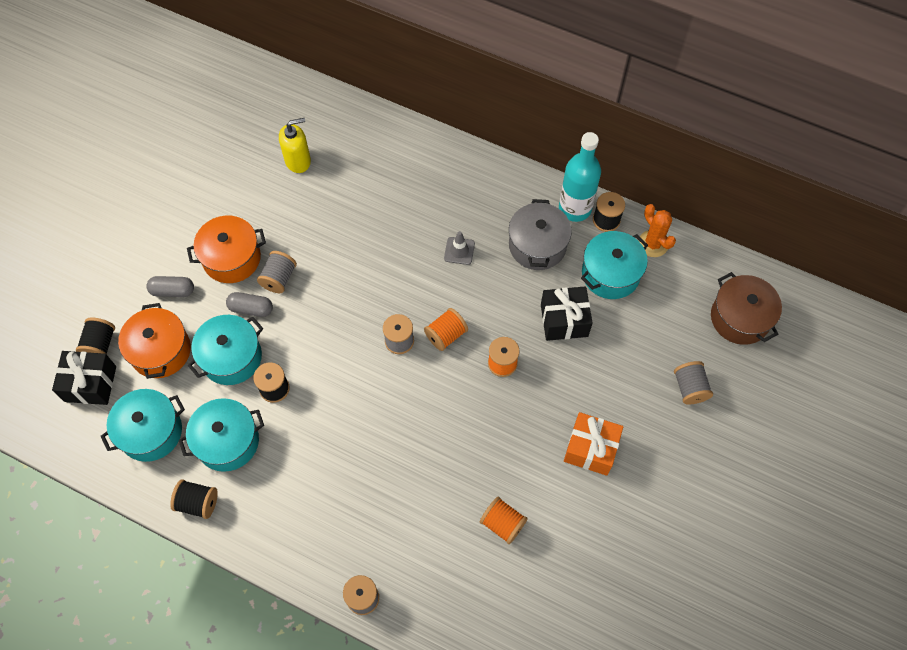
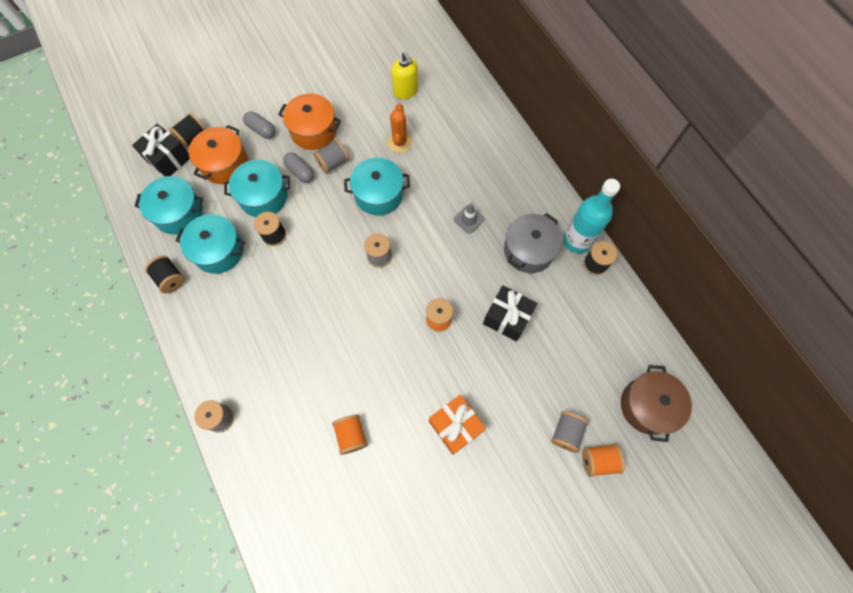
camera: 35 degrees right, 5 degrees up
yellow soap dispenser [279,118,311,173] -> yellow soap dispenser turned 45 degrees clockwise [391,52,418,99]
orange spool [424,308,468,351] -> orange spool moved to [582,444,625,477]
turquoise pot [581,231,648,299] -> turquoise pot moved to [344,157,410,215]
orange cactus [638,204,676,257] -> orange cactus moved to [387,103,412,153]

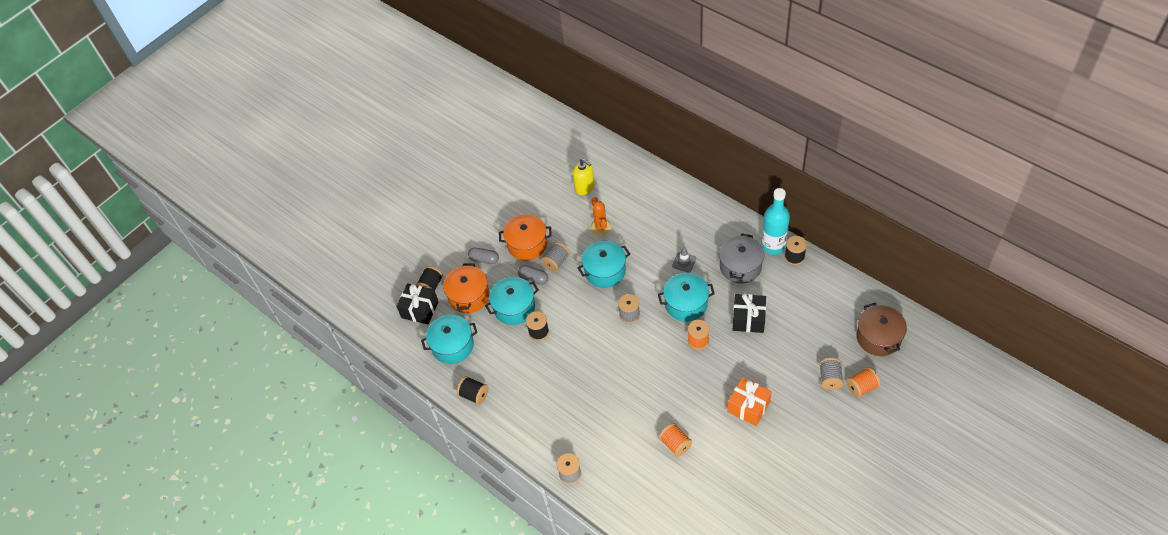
camera: 15 degrees left, 15 degrees down
turquoise pot [176,214,245,274] -> turquoise pot moved to [658,273,715,322]

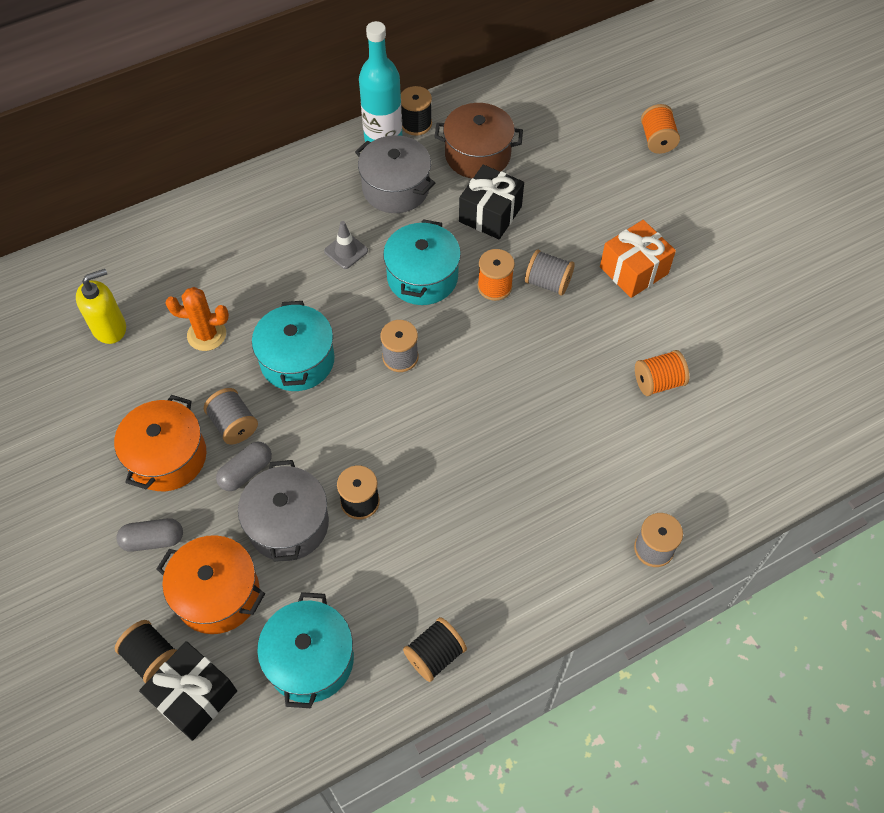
camera: 75 degrees left, 5 degrees up
grey capsule [468,247,499,264] -> grey capsule turned 45 degrees clockwise [116,518,183,552]
turquoise pot [485,277,539,325] -> grey pot [238,460,329,562]
grey spool [819,358,844,390] -> grey spool moved to [525,250,575,296]
brown pot [856,303,907,356] -> brown pot moved to [434,103,523,178]

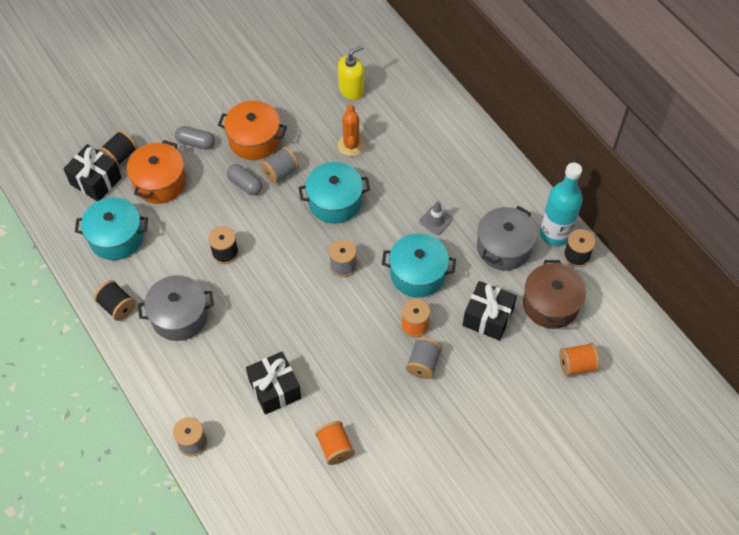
camera: 85 degrees right, 0 degrees up
yellow soap dispenser [76,269,126,344] -> yellow soap dispenser turned 90 degrees counterclockwise [338,45,364,100]
grey capsule [116,518,183,552] -> grey capsule turned 60 degrees counterclockwise [175,126,215,150]
grey pot [238,460,329,562] -> grey pot moved to [138,275,214,341]
orange gift [600,220,676,298] -> none
orange spool [641,104,680,154] -> orange spool moved to [559,343,600,376]
none -> black gift [246,351,301,415]

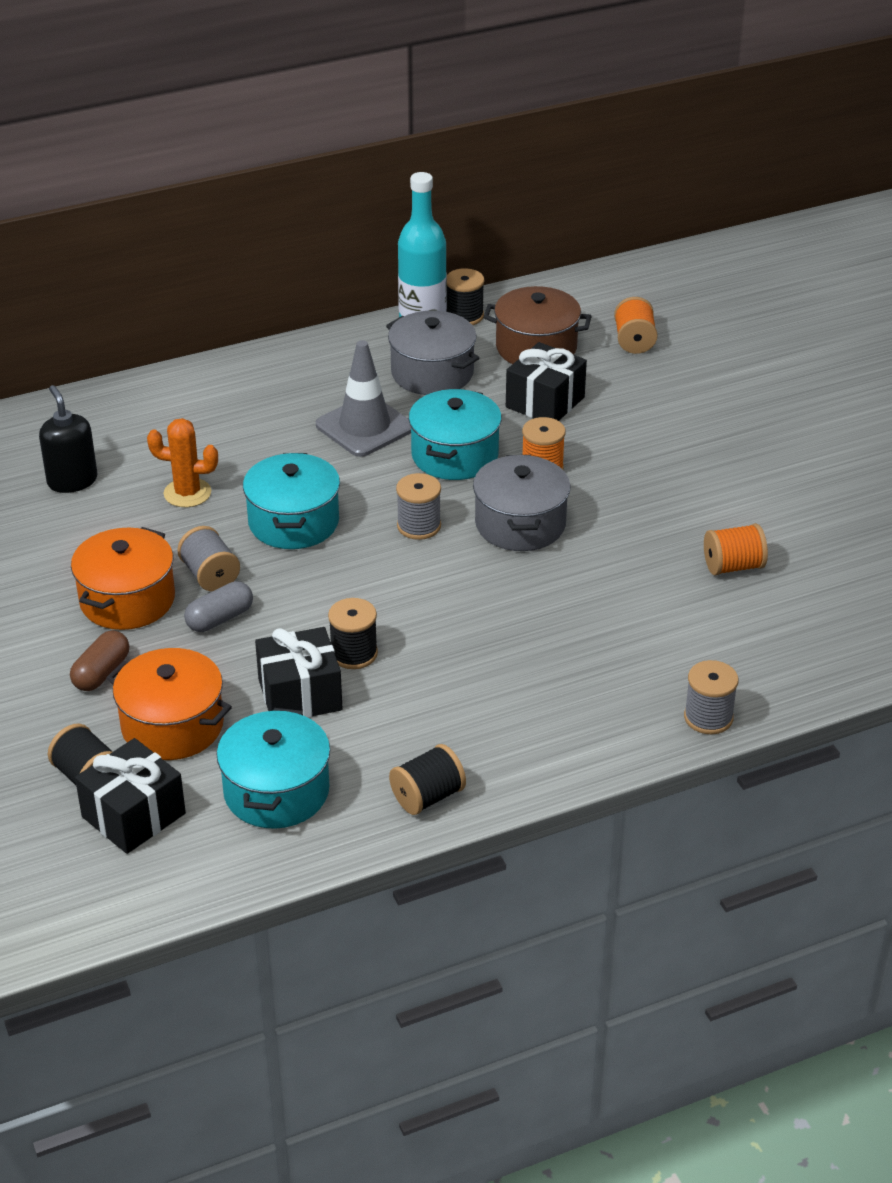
camera: 80 degrees left, 20 degrees down
grey pot [138,275,214,341] -> grey pot moved to [473,455,570,551]
grey capsule [175,126,215,150] -> brown capsule [70,630,129,691]
black gift [246,351,301,415] -> black gift moved to [255,627,343,718]
yellow soap dispenser [338,45,364,100] -> black soap dispenser [39,385,98,493]
grey spool [406,337,442,379] -> none
grey traffic cone [419,201,453,235] -> grey traffic cone [316,340,411,457], size x1.85

